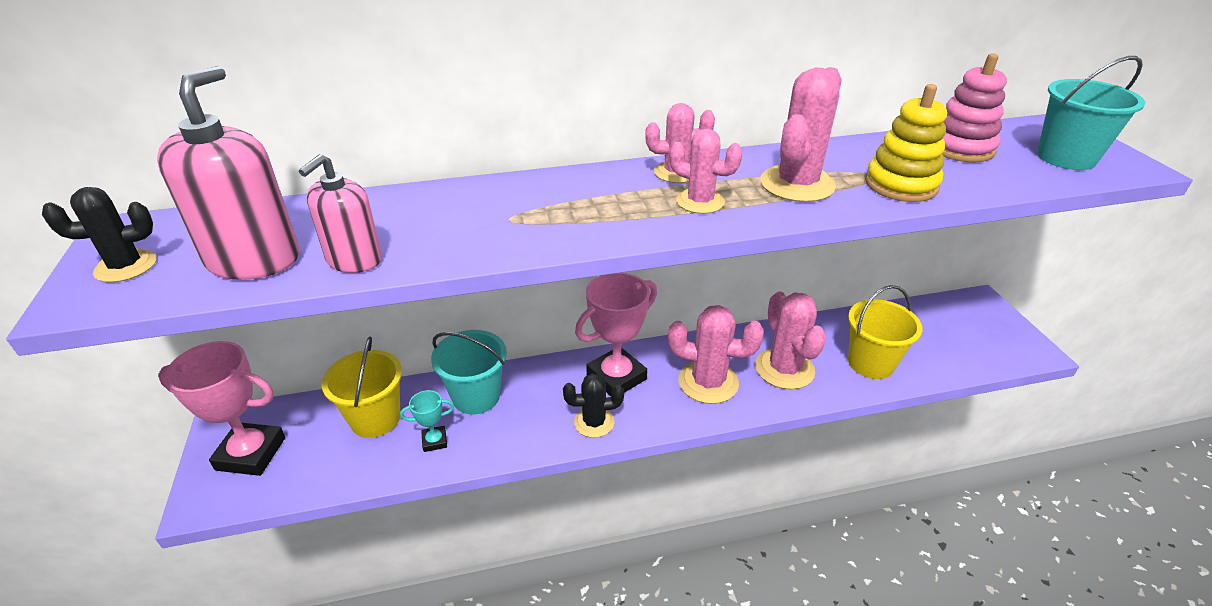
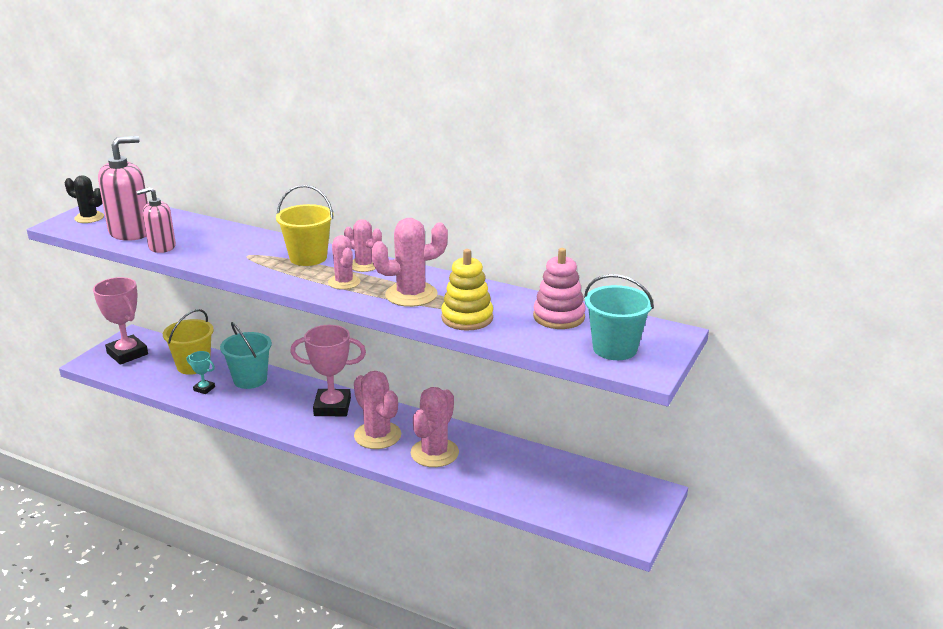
camera: 40 degrees right, 10 degrees down
black cactus [563,373,624,438] -> none
yellow bucket [848,285,923,379] -> yellow bucket moved to [276,185,333,266]

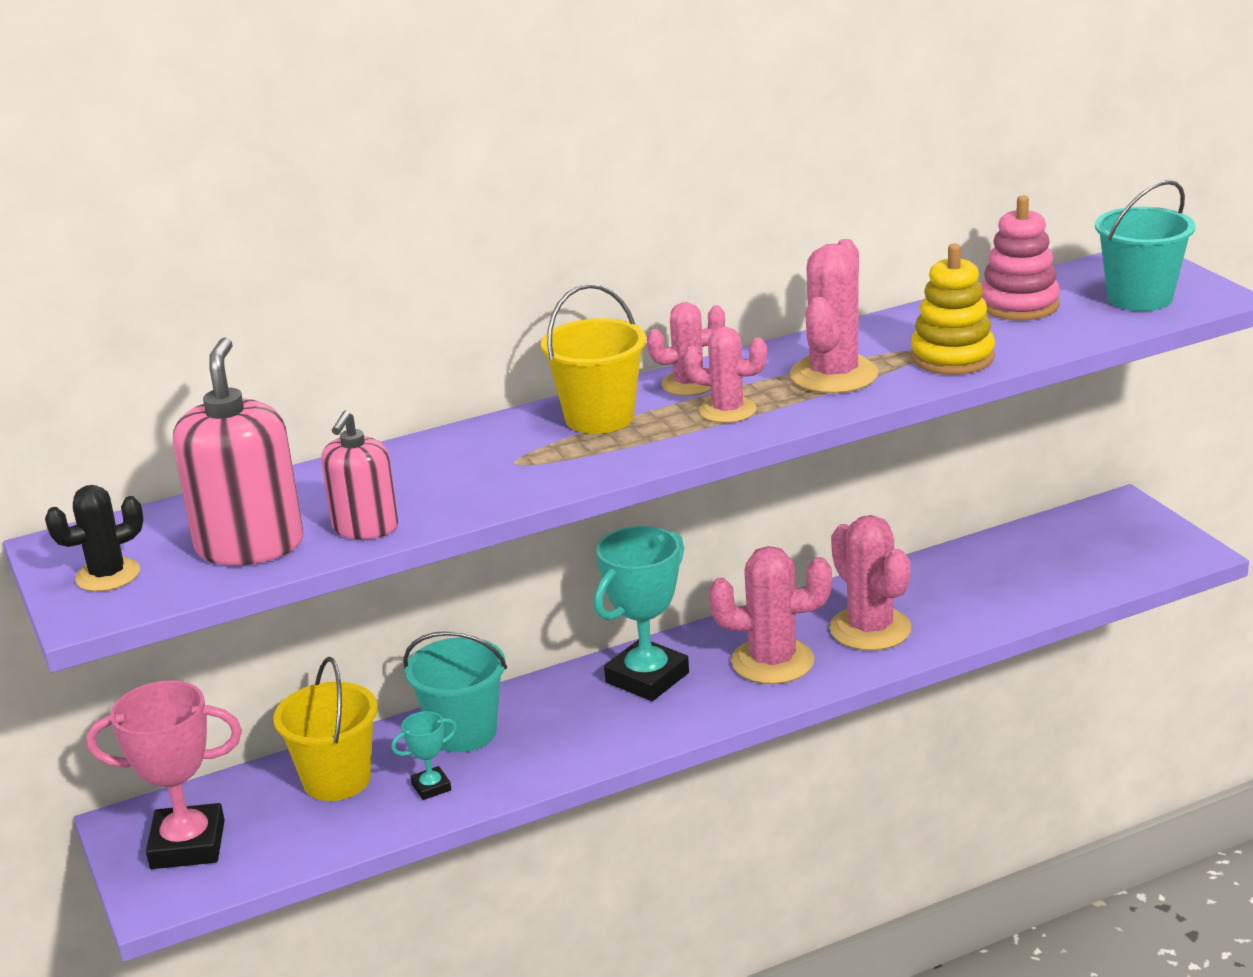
camera: 50 degrees left, 0 degrees up
pink trophy [290,325,366,416] -> turquoise trophy [594,526,689,701]

